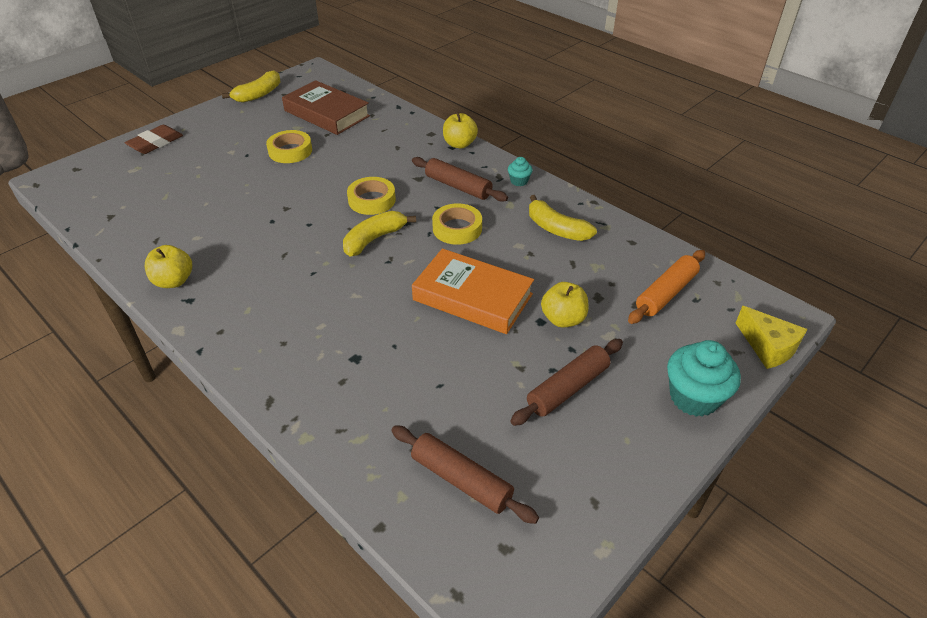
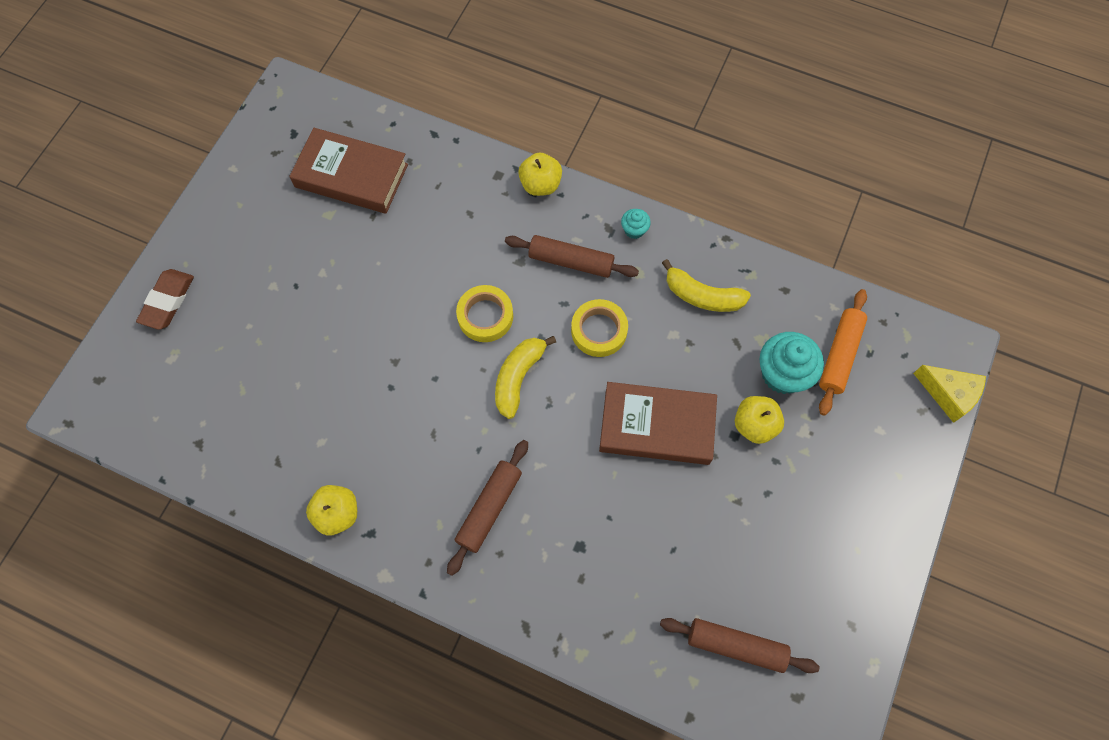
camera: 20 degrees left, 25 degrees up
yellow banana [222,70,281,103] -> none
yellow tape [266,130,312,163] -> none
orange book [412,248,534,334] -> brown book [599,382,717,465]
brown rolling pin [510,339,623,426] -> brown rolling pin moved to [447,440,528,576]
turquoise cupcake [667,340,741,417] -> turquoise cupcake moved to [760,332,824,394]

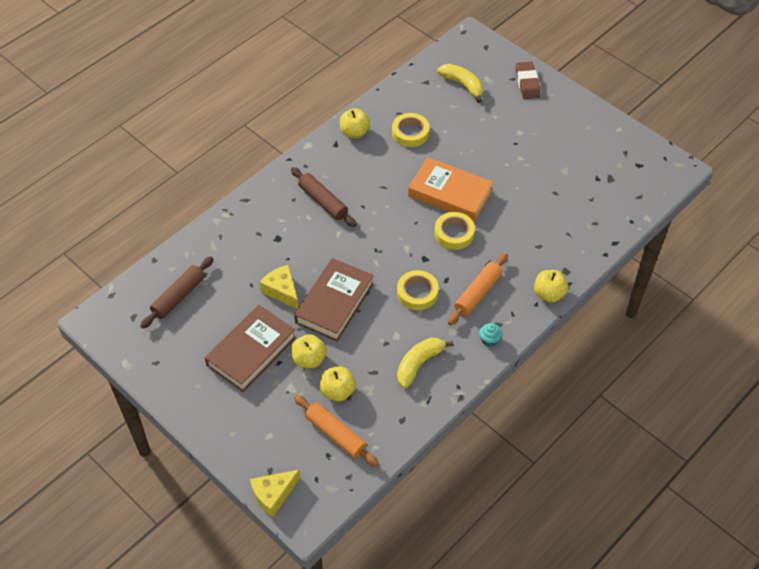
camera: 110 degrees right, 15 degrees down
brown eraser [136,269,194,330] -> brown eraser turned 45 degrees clockwise [516,62,540,99]
brown book [289,128,408,214] -> brown book moved to [205,305,296,392]
yellow banana [495,336,556,419] -> yellow banana moved to [438,64,483,103]
brown rolling pin [505,235,639,278] -> orange rolling pin [448,253,508,325]
turquoise cupcake [760,332,824,394] -> yellow apple [320,366,356,402]
none -> yellow cheese [260,265,299,309]
none -> yellow tape [392,113,429,147]
none -> orange book [408,157,493,222]

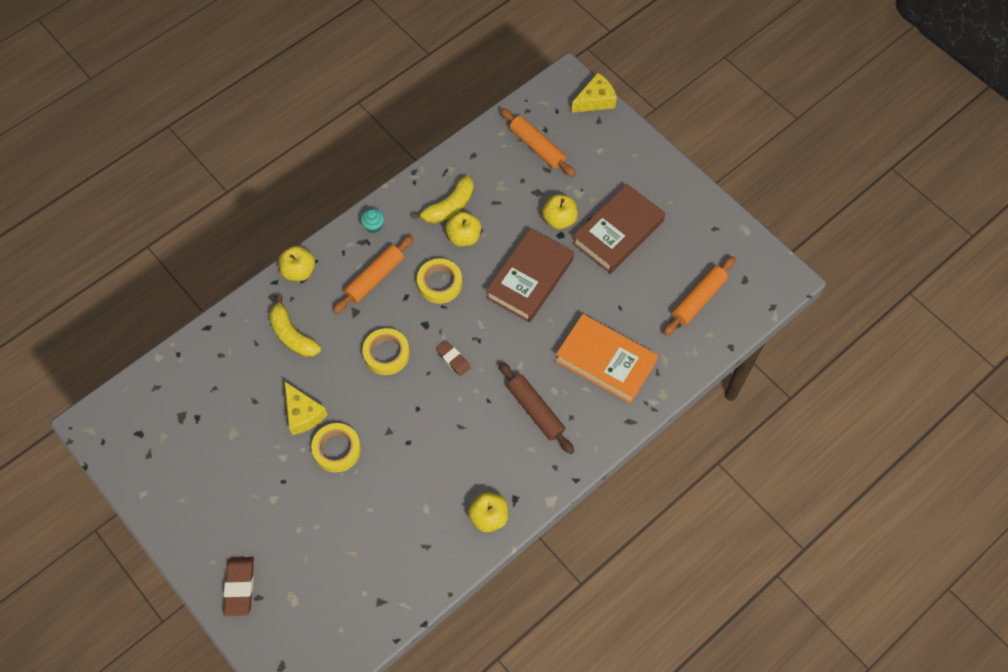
camera: 175 degrees left, 10 degrees up
brown rolling pin [140,256,213,328] -> orange rolling pin [664,256,736,336]
yellow cheese [260,265,299,309] -> yellow cheese moved to [285,382,328,435]
yellow apple [320,366,356,402] -> yellow apple moved to [445,211,481,247]
yellow tape [392,113,429,147] -> yellow tape moved to [311,423,361,473]
orange book [408,157,493,222] -> orange book moved to [555,314,658,403]
yellow banana [438,64,483,103] -> yellow banana moved to [269,295,321,357]
none -> brown eraser [436,341,471,376]

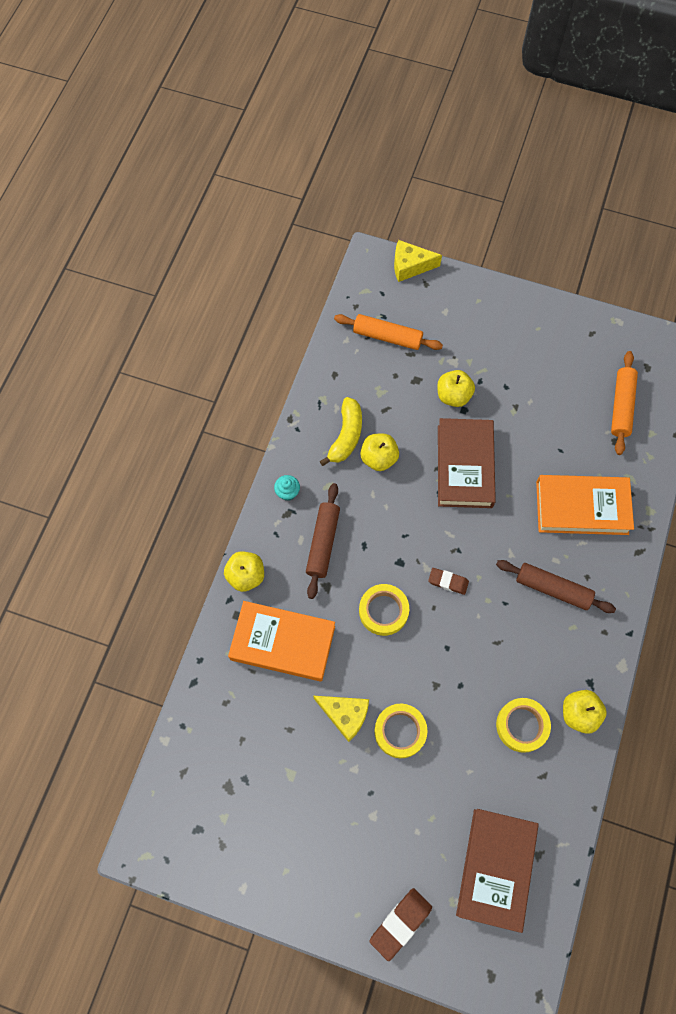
camera: 30 degrees left, 5 degrees up
brown eraser [224,557,254,616] -> brown eraser turned 75 degrees clockwise [369,888,432,961]
yellow banana [269,295,321,357] -> orange book [228,601,335,682]
orange rolling pin [333,235,414,313] -> brown rolling pin [306,483,340,599]
yellow tape [417,259,462,304] -> yellow tape moved to [496,698,551,753]
yellow cheese [571,73,617,113] -> yellow cheese turned 120 degrees counterclockwise [394,240,442,282]
brown book [572,184,665,274] -> brown book moved to [456,809,539,933]

